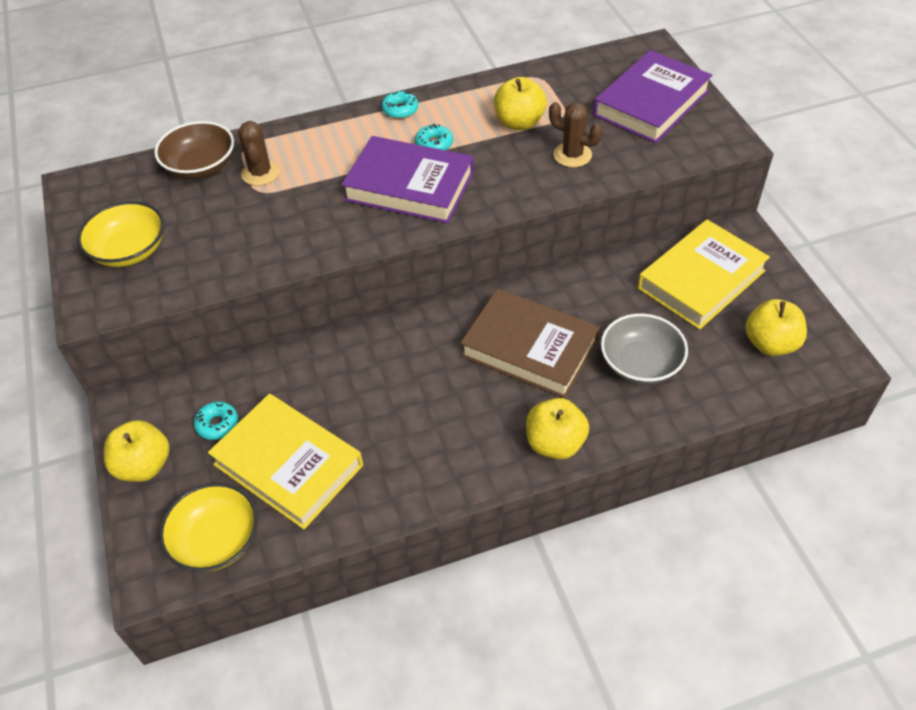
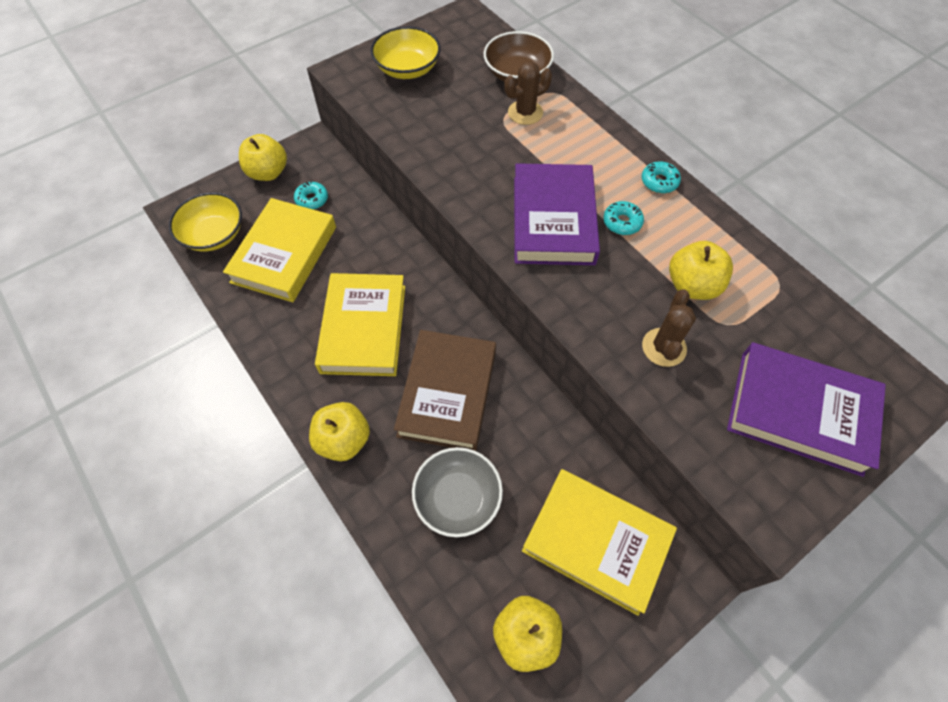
camera: 70 degrees right, 10 degrees up
none -> yellow book [315,273,405,376]

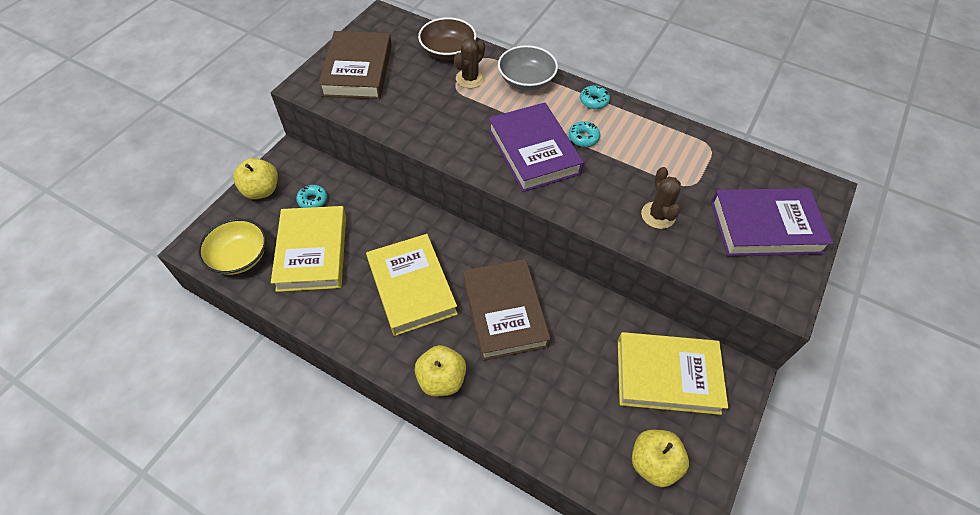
camera: 25 degrees left, 5 degrees down
yellow bowl [371,26,441,79] -> brown book [319,31,392,99]
grey bowl [412,447,503,537] -> grey bowl moved to [498,45,558,91]
yellow apple [669,241,733,300] -> none

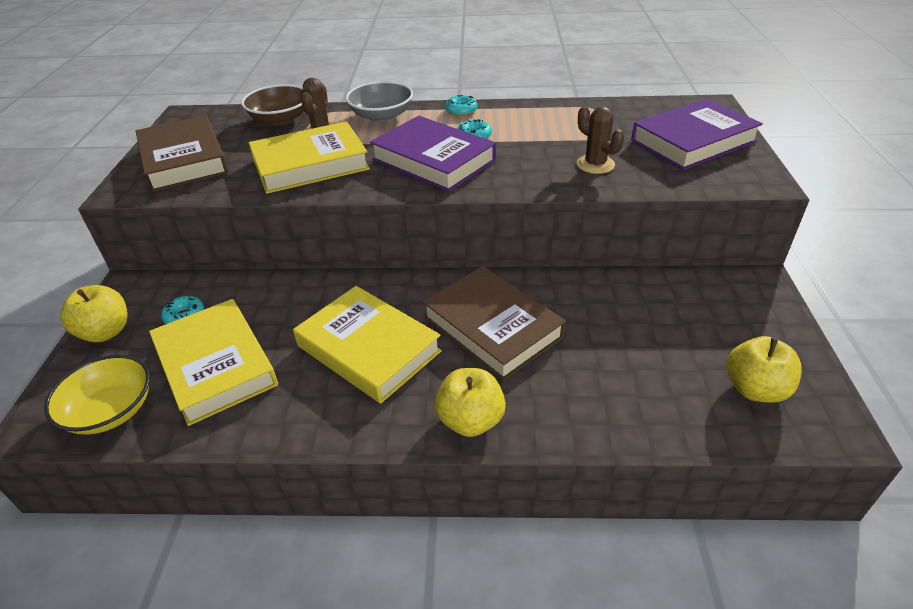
camera: 25 degrees left, 15 degrees down
yellow book [618,332,728,415] -> yellow book moved to [249,121,370,194]

